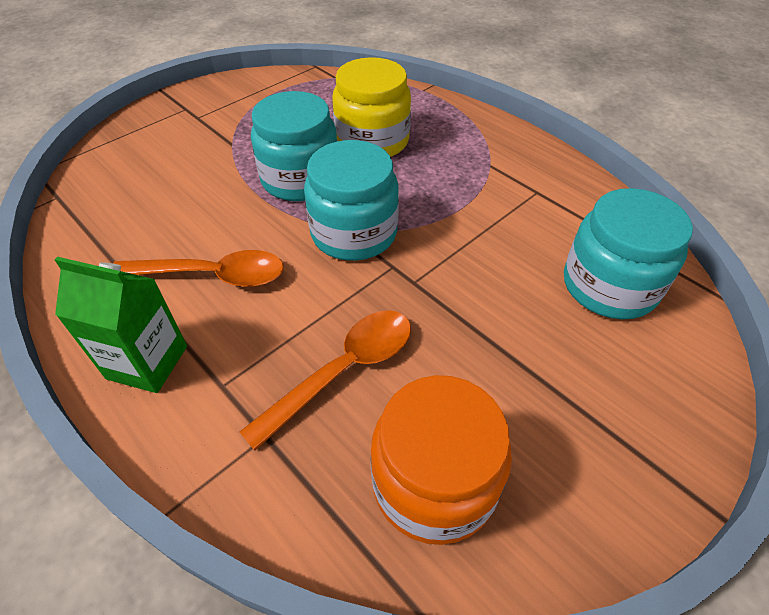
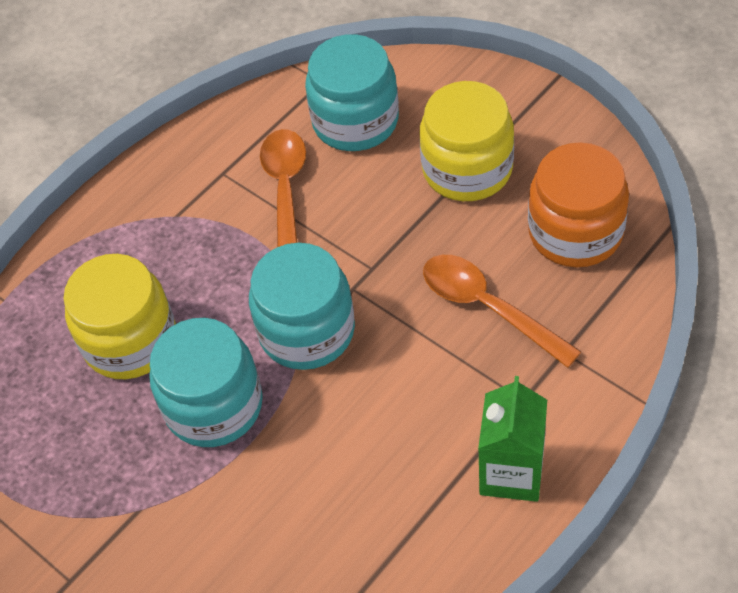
camera: 90 degrees left, 5 degrees up
orange spoon [113,250,284,287] -> orange spoon moved to [260,129,306,247]
none -> yellow jar [420,81,514,201]

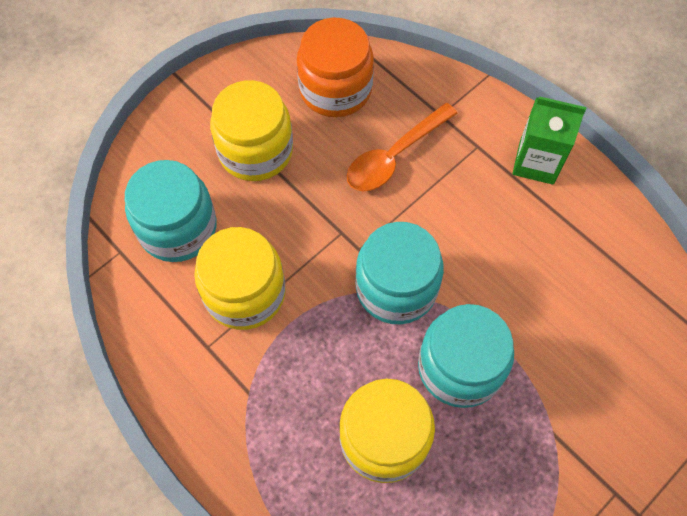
camera: 90 degrees left, 10 degrees up
orange spoon [260,129,306,247] -> yellow jar [194,227,286,330]

